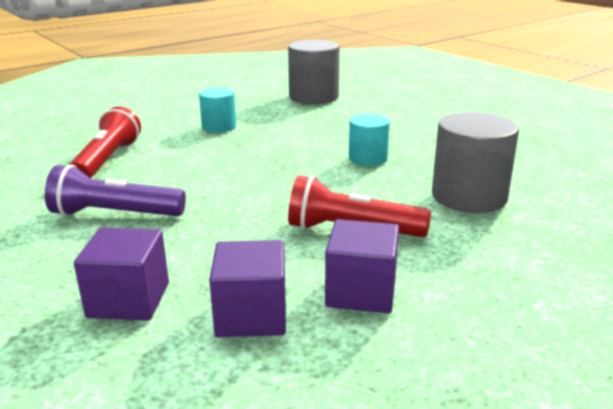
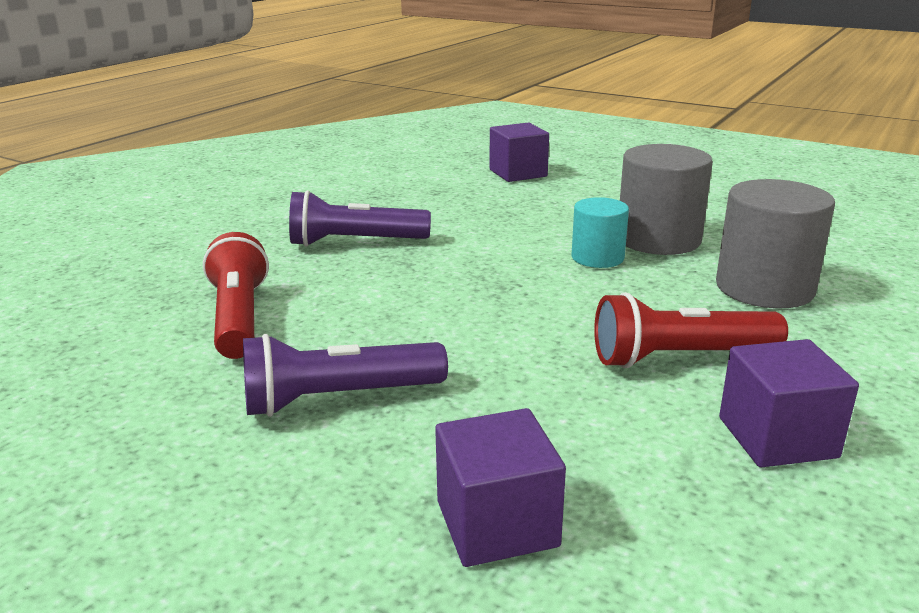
camera: 20 degrees left, 0 degrees up
turquoise cylinder [199,88,236,133] -> purple flashlight [289,190,431,246]
purple cube [209,240,286,337] -> purple cube moved to [489,122,549,182]
grey cylinder [288,40,340,104] -> grey cylinder moved to [620,144,713,255]

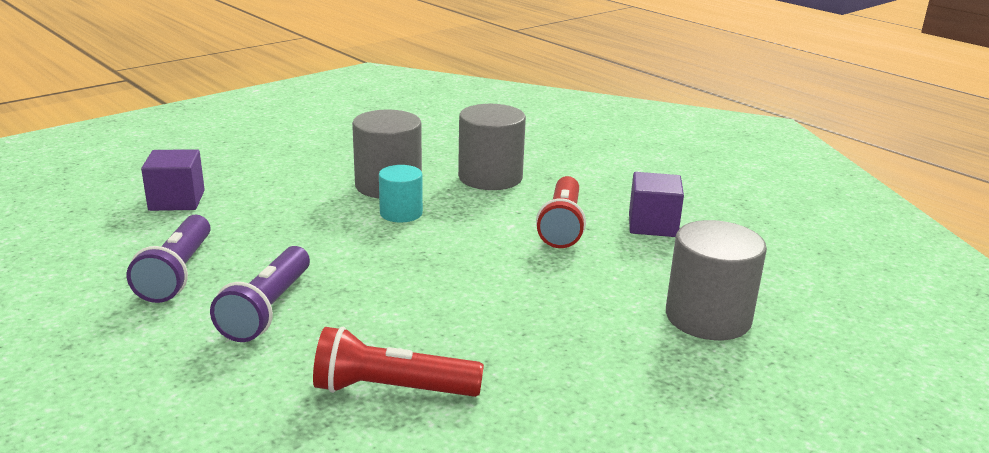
camera: 75 degrees left, 0 degrees up
purple flashlight [243,334,448,417] -> purple flashlight moved to [127,215,211,303]
purple cube [435,408,566,567] -> grey cylinder [666,220,767,340]

